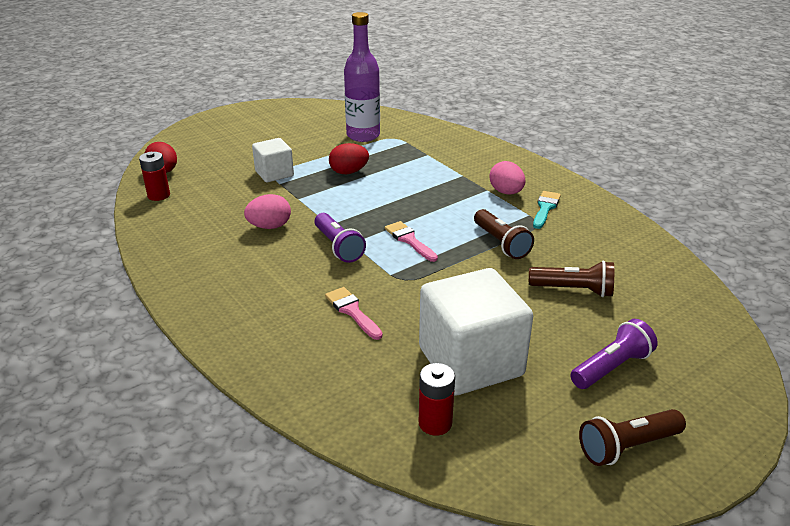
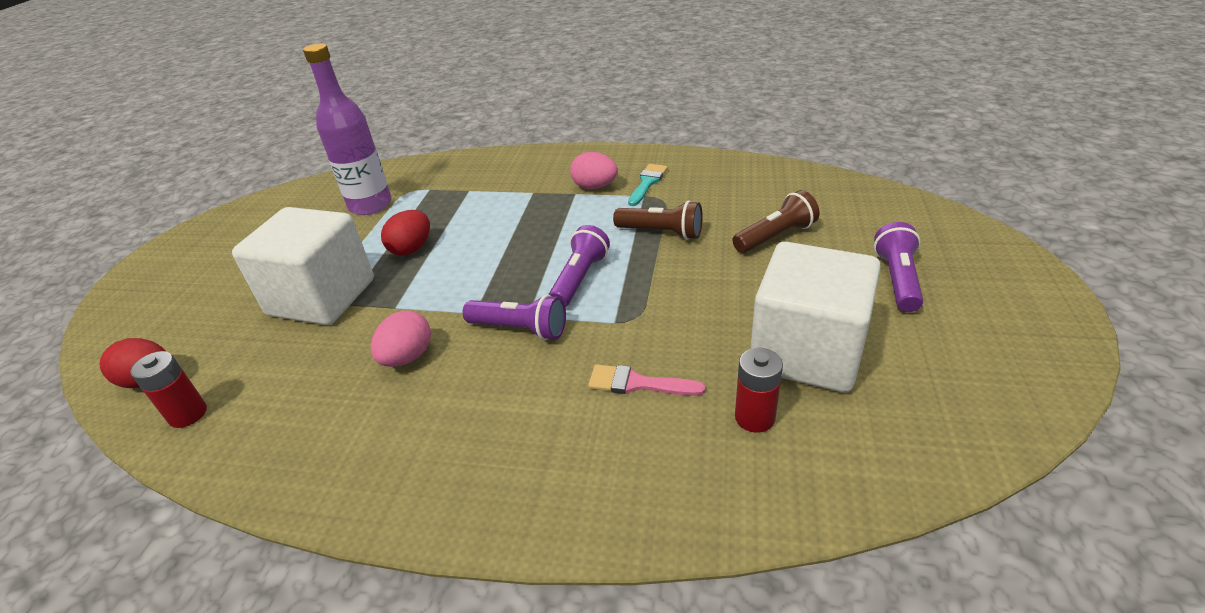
camera: 40 degrees left, 5 degrees up
white cube [252,138,294,182] -> white cube [232,207,374,325], size x1.82
pink brush [385,221,438,262] -> purple flashlight [548,225,610,307]
red battery [419,363,455,436] -> red battery moved to [735,348,783,433]
turquoise brush [533,191,561,229] -> turquoise brush turned 45 degrees clockwise [628,164,668,206]
brown flashlight [579,409,686,466] -> none

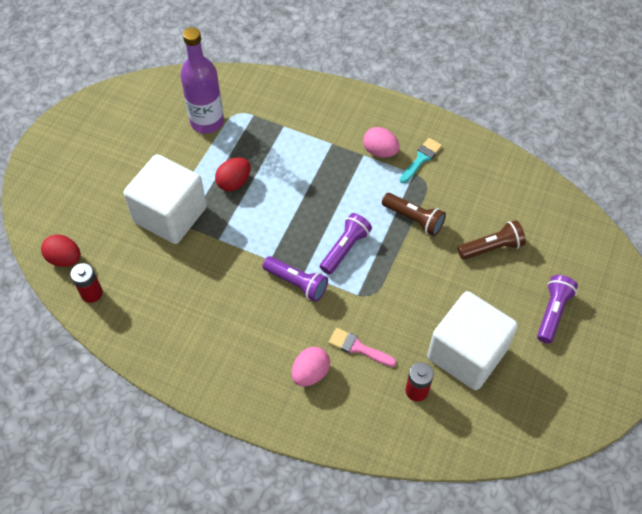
camera: 10 degrees right, 20 degrees up
pink egg [371,310,431,367] -> pink egg moved to [292,347,330,386]

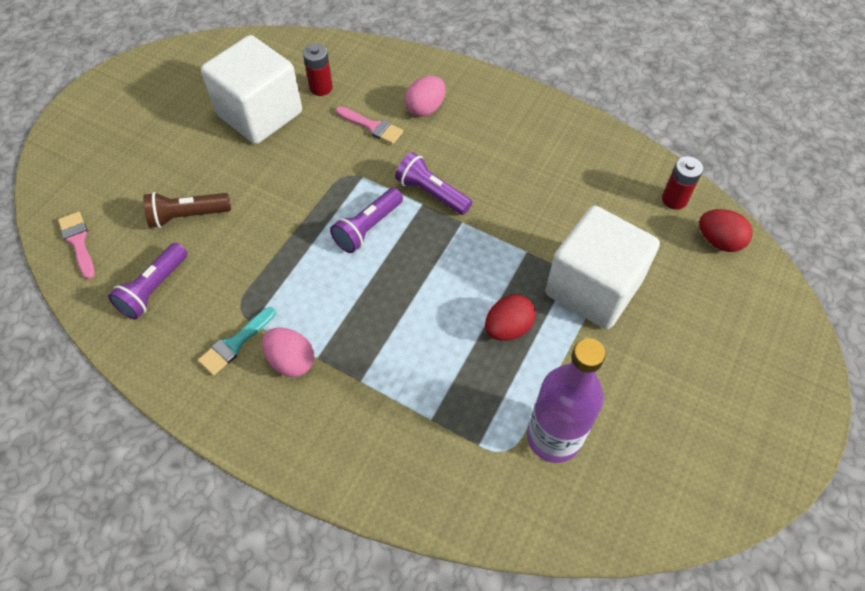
camera: 175 degrees left, 0 degrees up
brown flashlight [382,193,446,236] -> none
purple flashlight [537,275,578,343] -> purple flashlight moved to [108,243,187,320]
none -> pink brush [58,212,95,279]

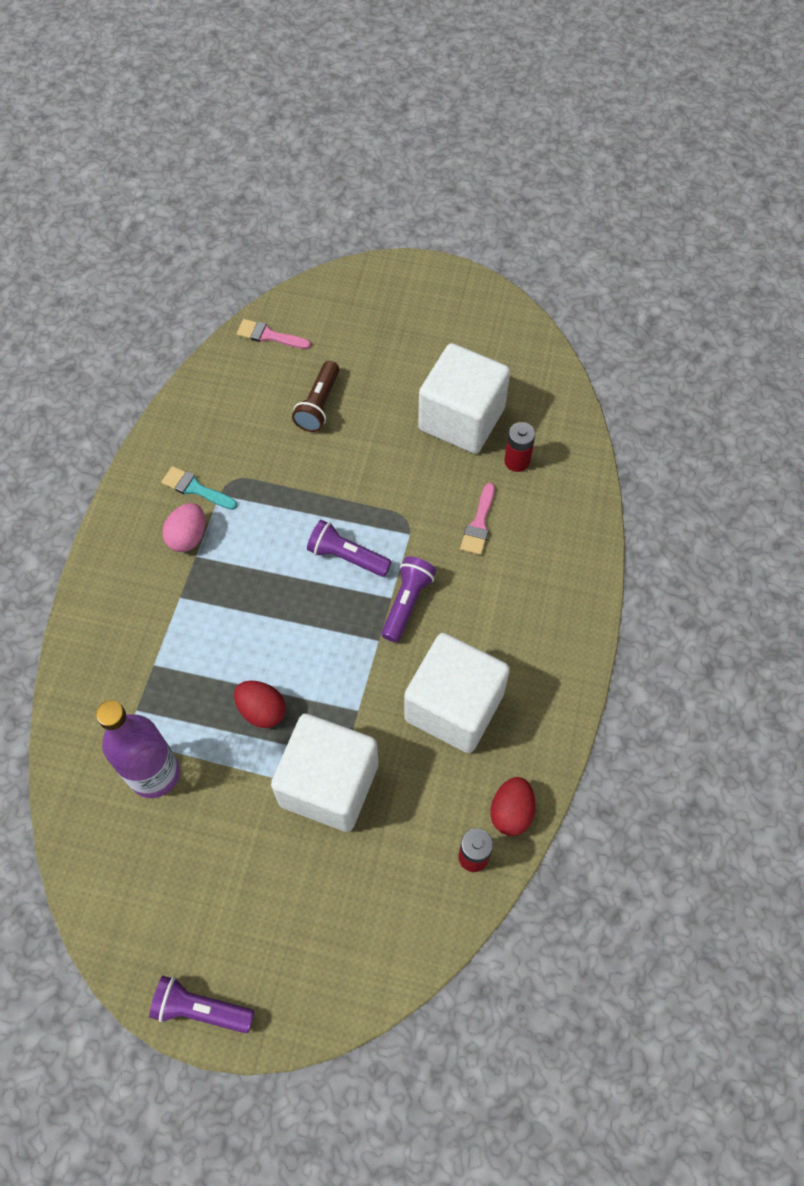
camera: 75 degrees right, 5 degrees up
pink brush [58,212,95,279] -> pink brush turned 120 degrees counterclockwise [237,319,311,349]
purple flashlight [108,243,187,320] -> purple flashlight moved to [149,976,255,1033]
brown flashlight [143,192,231,228] -> brown flashlight turned 135 degrees counterclockwise [292,361,339,432]
pink egg [405,76,446,117] -> none
red egg [699,209,753,252] -> red egg moved to [490,777,536,836]
none -> white cube [404,633,510,753]

